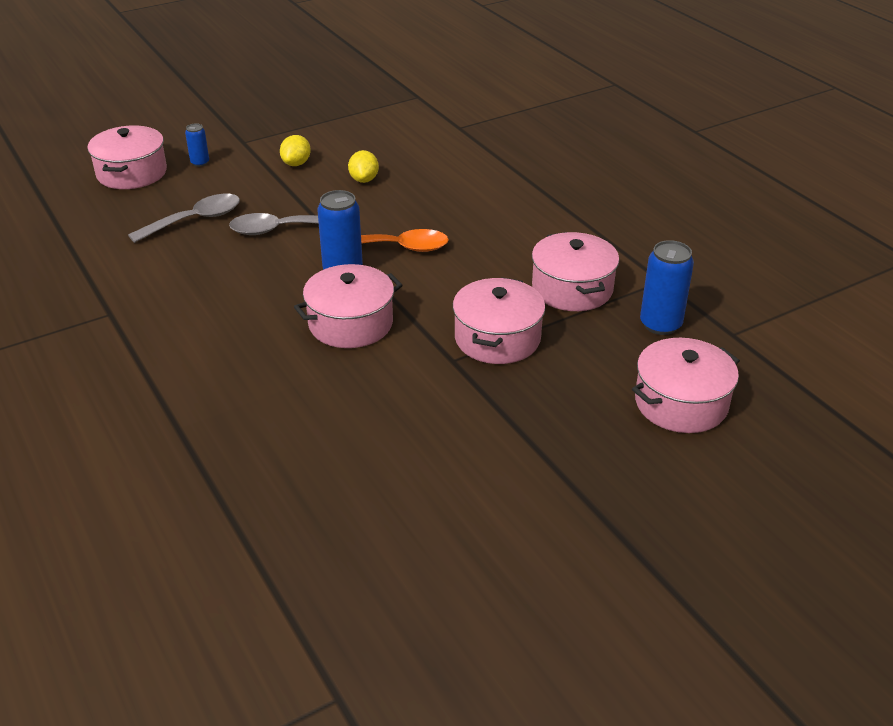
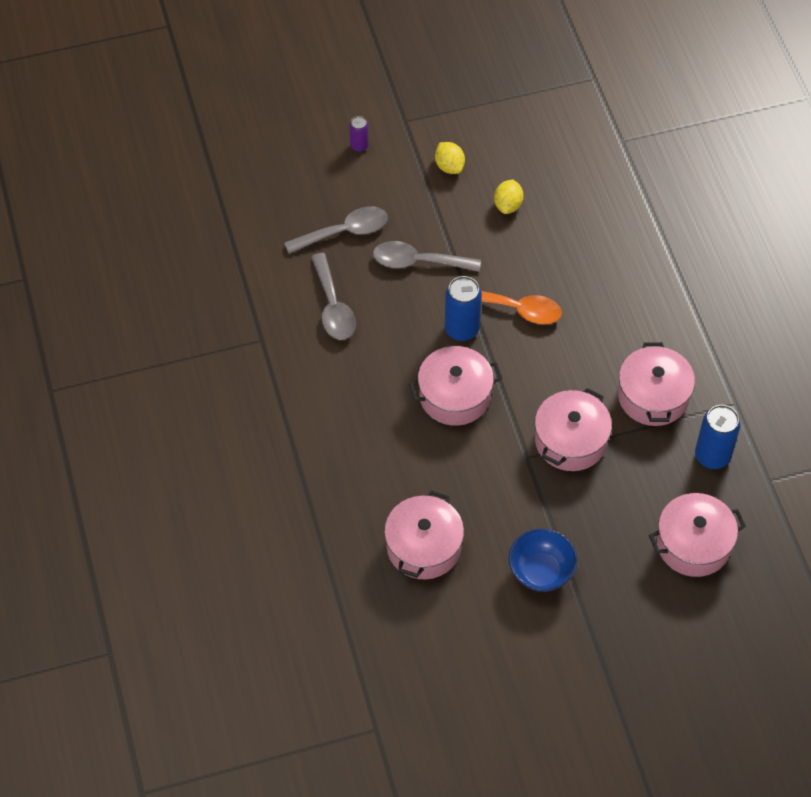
camera: 15 degrees right, 20 degrees up
pink pot [88,126,167,189] -> pink pot moved to [384,490,464,579]
blue can [185,123,209,167] -> purple can [349,116,369,152]
yellow lemon [280,135,311,166] -> yellow lemon turned 60 degrees counterclockwise [435,142,465,174]
none -> grey spoon [311,253,356,340]
none -> blue bowl [509,528,577,592]

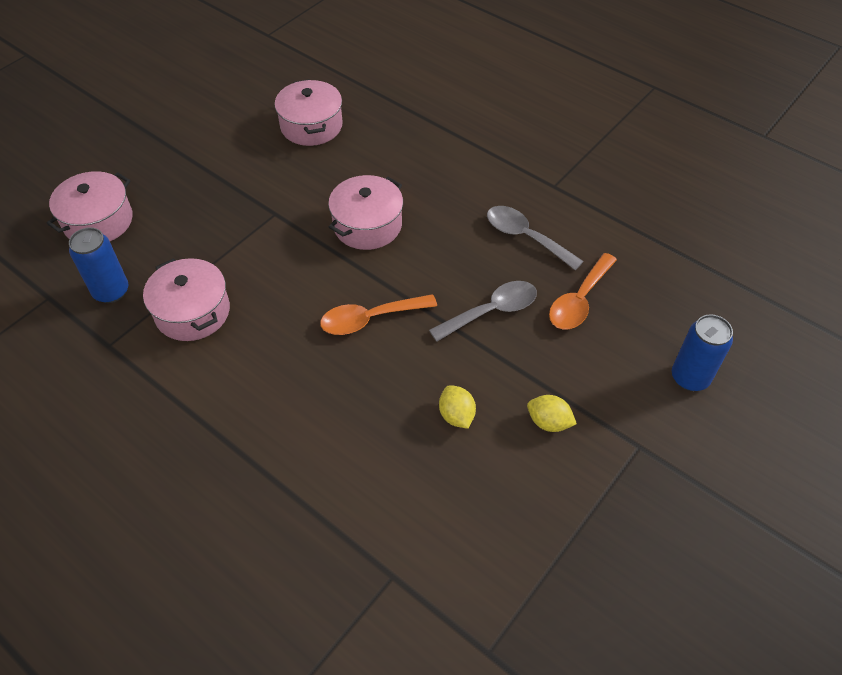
camera: 145 degrees right, 5 degrees down
grey spoon [284,206,388,254] -> orange spoon [549,253,617,329]
purple can [349,116,369,152] -> none
blue can [445,276,482,341] -> blue can moved to [672,314,733,391]
blue bowl [509,528,577,592] -> none
pink pot [535,388,612,471] -> none

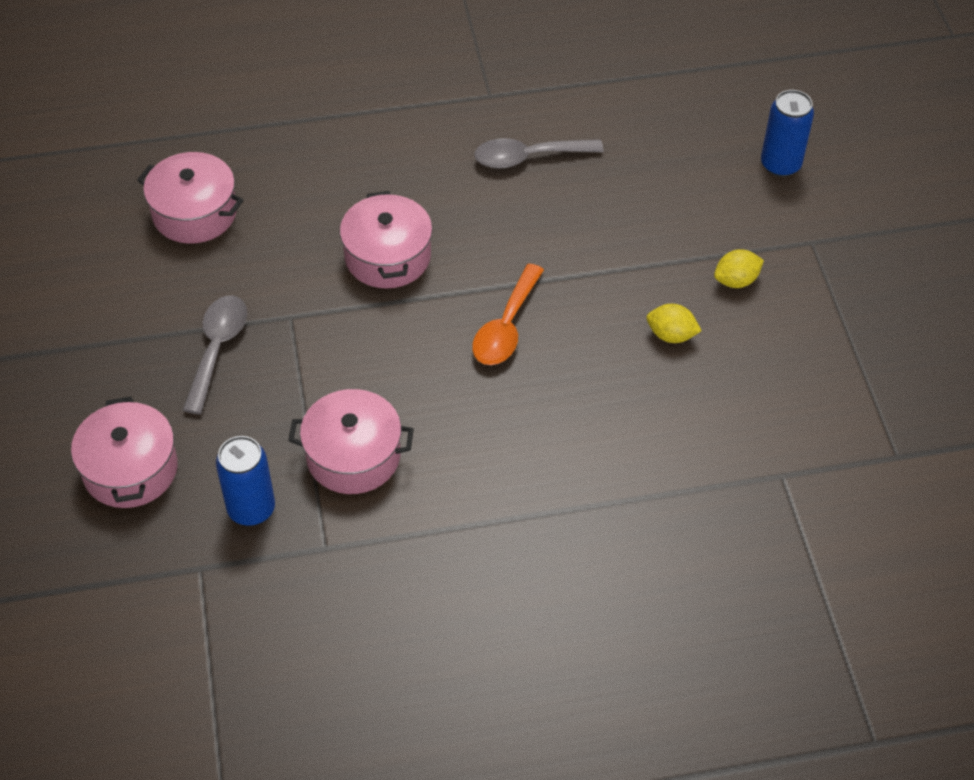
camera: 50 degrees left, 0 degrees up
grey spoon [429,281,537,342] -> grey spoon moved to [182,296,247,414]
orange spoon [549,253,617,329] -> none

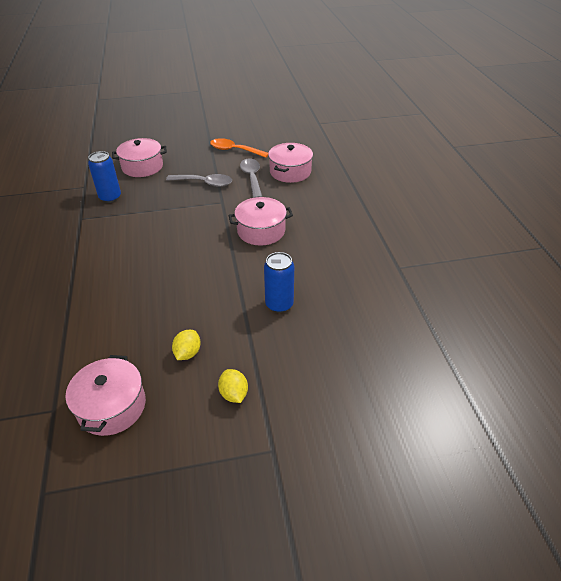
camera: 90 degrees right, 10 degrees down
pink pot [288,389,414,494] -> pink pot moved to [66,355,146,436]
orange spoon [472,264,544,365] -> orange spoon moved to [210,138,268,158]
grey spoon [474,138,604,168] -> grey spoon moved to [240,159,262,198]
blue can [761,90,814,177] -> blue can moved to [264,252,294,313]

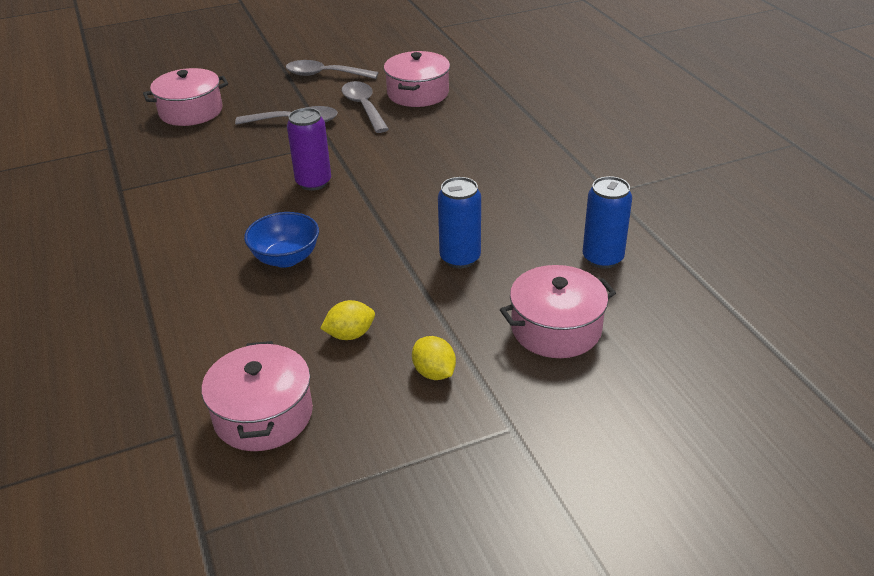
camera: 10 degrees left, 5 degrees down
blue can [88,151,121,203] -> blue can moved to [582,176,632,269]
yellow lemon [172,330,201,360] -> yellow lemon turned 60 degrees clockwise [320,300,375,340]
orange spoon [210,138,268,158] -> grey spoon [286,60,379,79]
pink pot [229,197,293,246] -> pink pot moved to [500,265,616,358]
none -> blue bowl [244,212,319,268]
none -> purple can [287,108,331,191]

